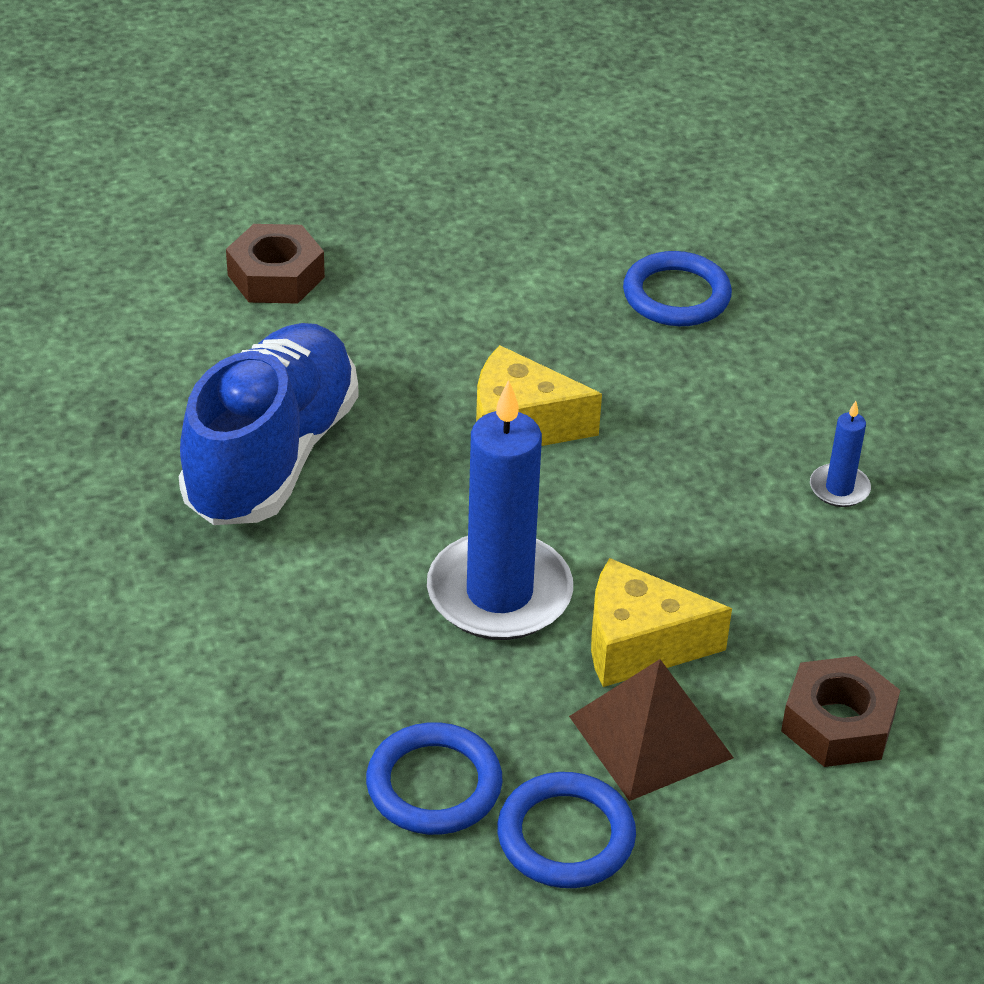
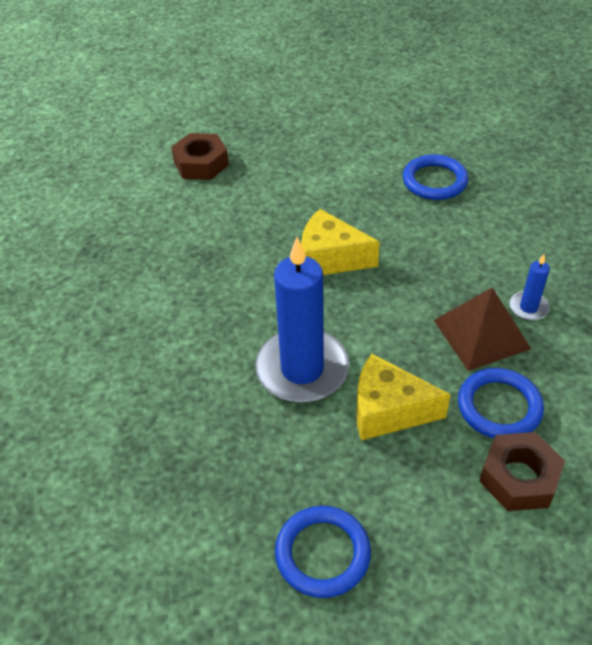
camera: 10 degrees right, 5 degrees up
blue shoe [179,323,359,525] -> none
blue ring [366,722,502,835] -> blue ring moved to [458,368,544,438]
brown pyramid [569,659,734,801] -> brown pyramid moved to [434,288,531,371]

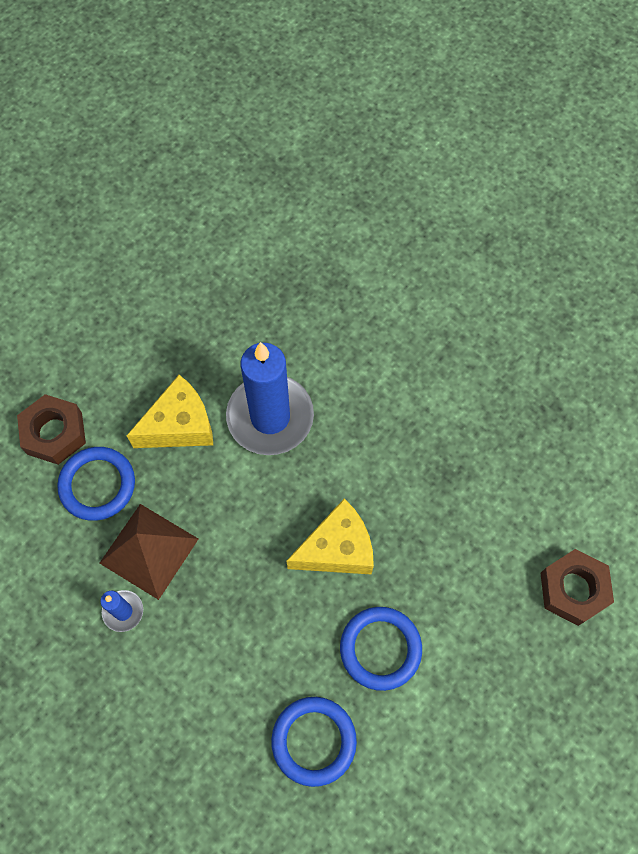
camera: 140 degrees right, 20 degrees up
blue ring [275,506,371,598] -> blue ring moved to [340,607,422,691]

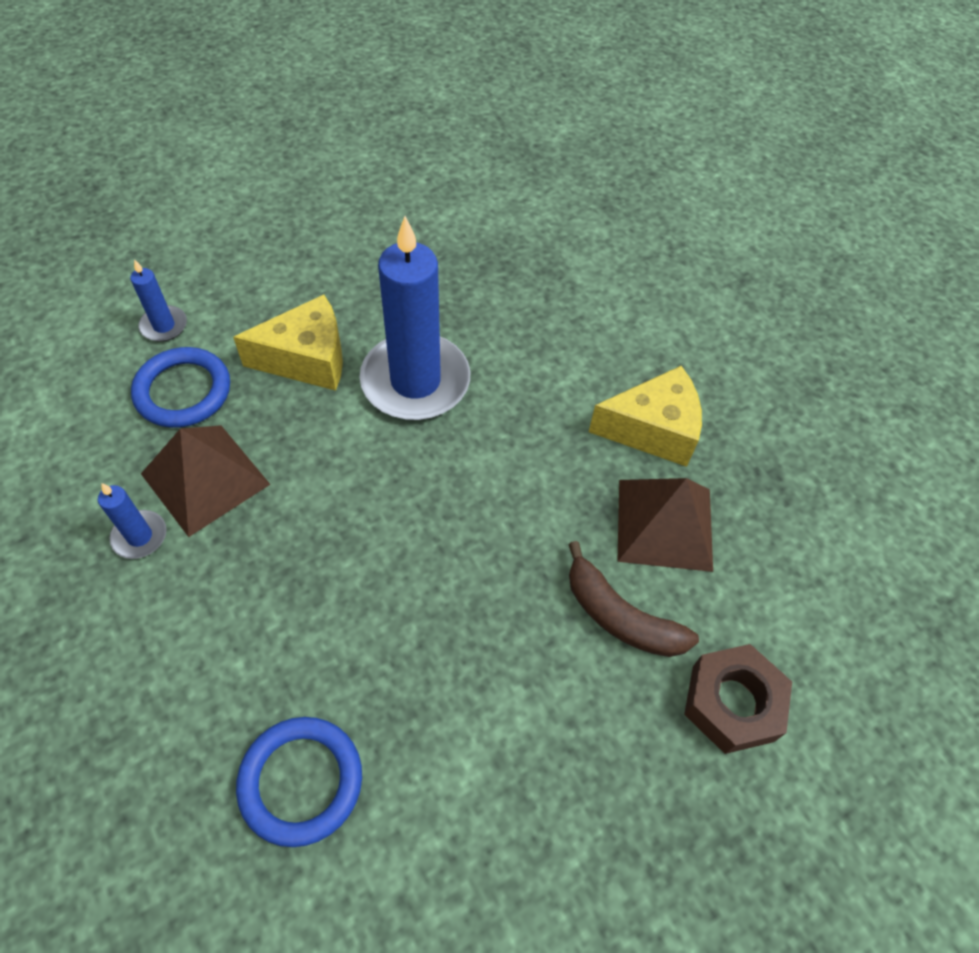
camera: 15 degrees right, 10 degrees down
brown nut [17,394,86,465] -> blue candle [130,259,187,342]
yellow cheese [287,499,374,575] -> yellow cheese moved to [589,366,702,467]
blue ring [340,607,422,691] -> none
none -> brown banana [568,541,699,657]
none -> brown pyramid [617,478,713,572]

